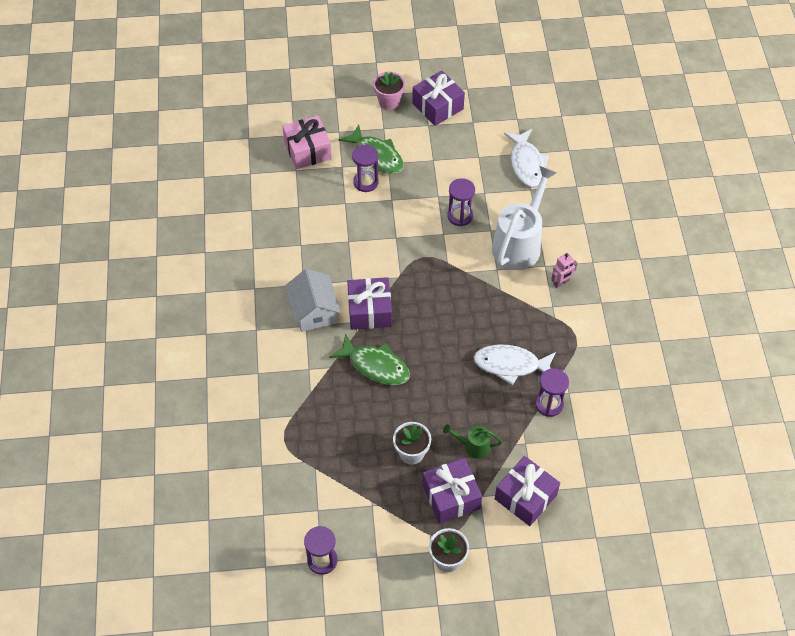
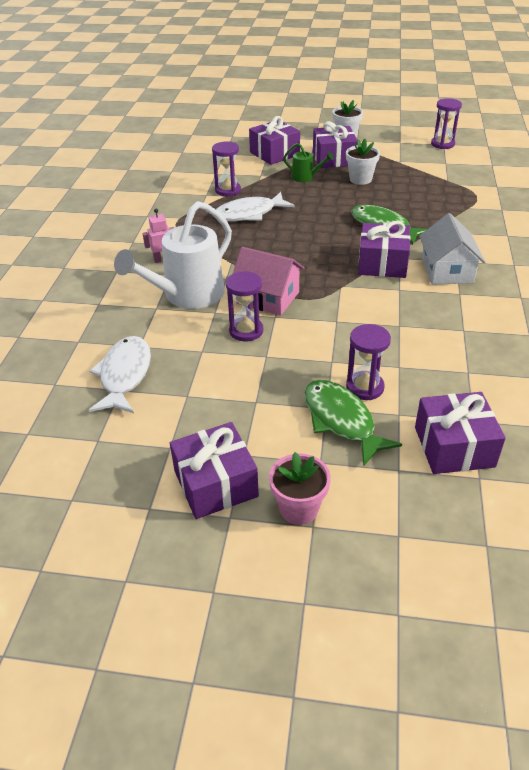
camera: 165 degrees left, 15 degrees down
pink gift [283,116,332,169] -> purple gift [415,392,506,474]
white fish [473,345,556,385] -> white fish turned 135 degrees clockwise [216,192,295,221]
none -> pink house [233,247,304,316]

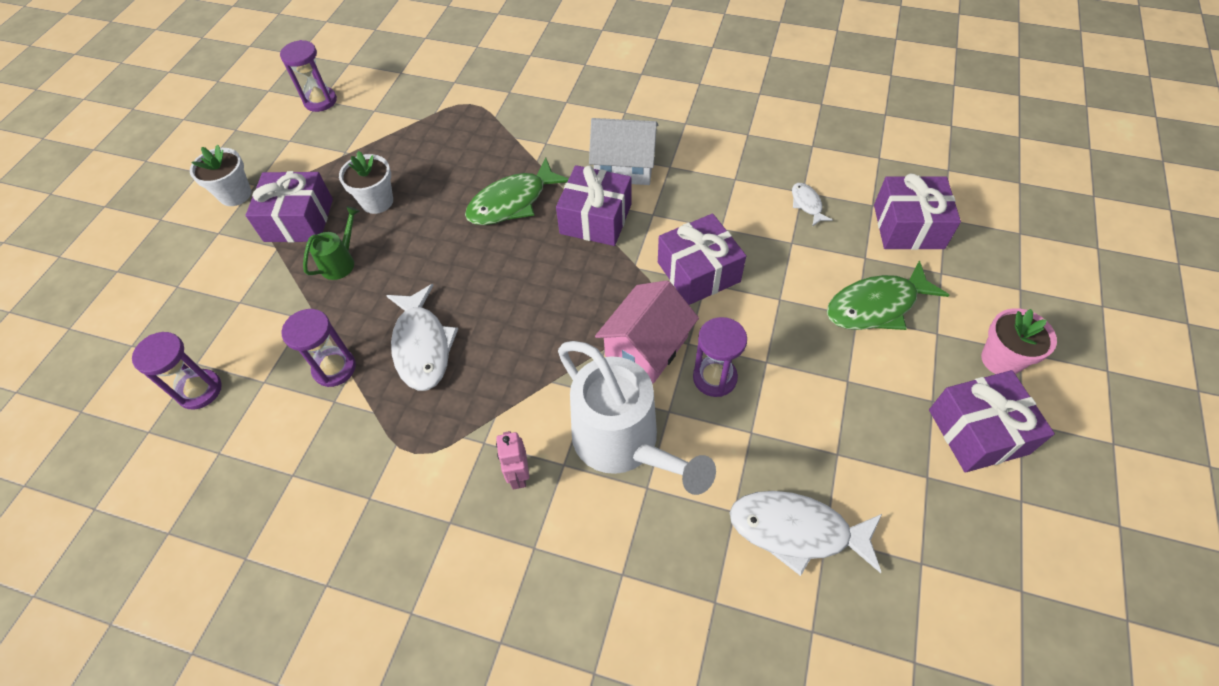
camera: 80 degrees left, 15 degrees up
purple gift [249,116,300,165] -> purple gift moved to [658,213,746,305]
purple hourglass [346,324,391,400] -> purple hourglass moved to [132,332,222,410]
none -> white fish [792,183,833,226]

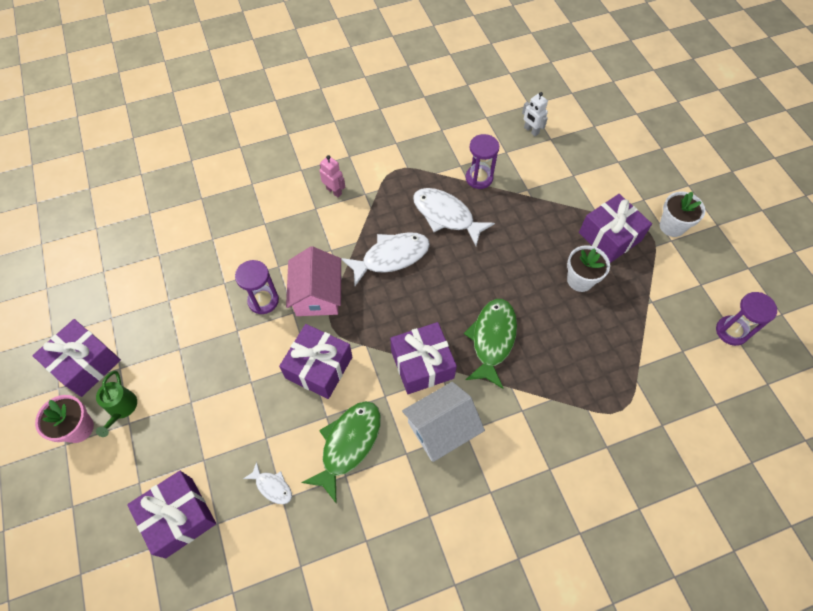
camera: 140 degrees right, 5 degrees up
purple hourglass [132,332,222,410] -> white robot [522,92,548,136]
green watering can [303,206,360,280] -> green watering can moved to [96,371,137,437]
white watering can [558,341,716,495] -> none
white fish [730,491,882,576] -> white fish moved to [341,232,430,286]
green fish [827,260,949,330] -> green fish moved to [301,401,381,504]

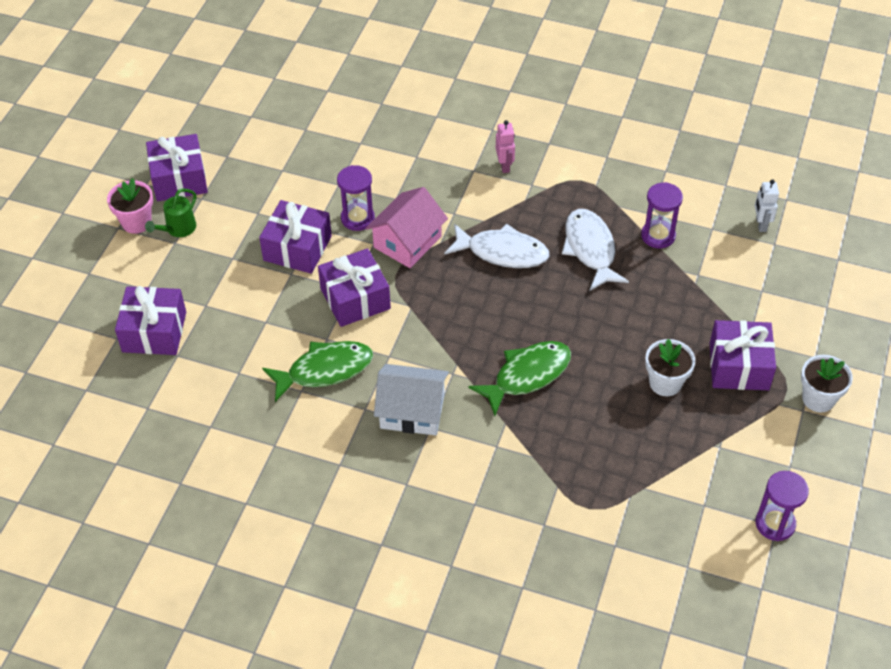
camera: 40 degrees right, 10 degrees down
white fish [243,462,292,504] -> none
purple gift [390,322,457,394] -> purple gift moved to [259,200,332,274]

